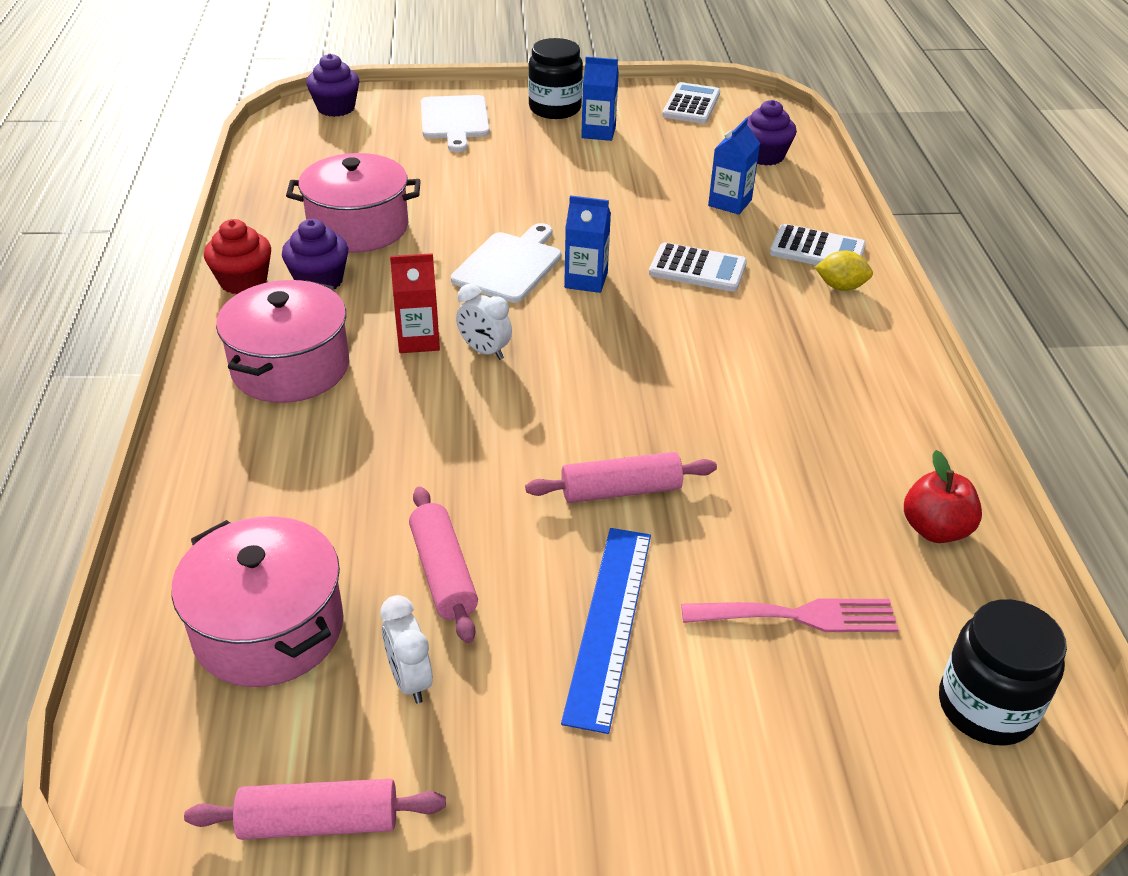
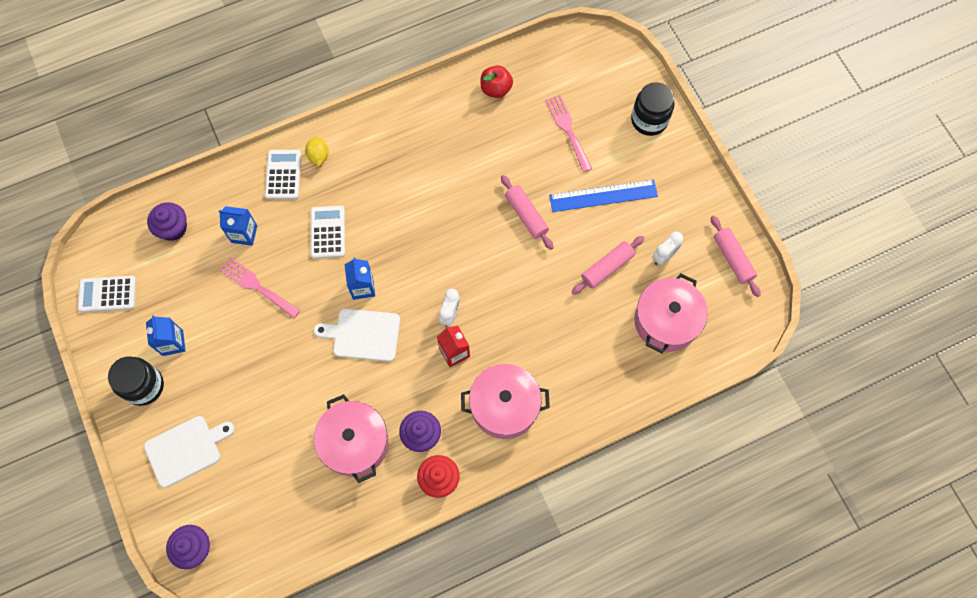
camera: 110 degrees left, 30 degrees up
black jar [939,599,1067,746] -> black jar moved to [631,82,674,136]
none -> pink fork [220,257,301,319]

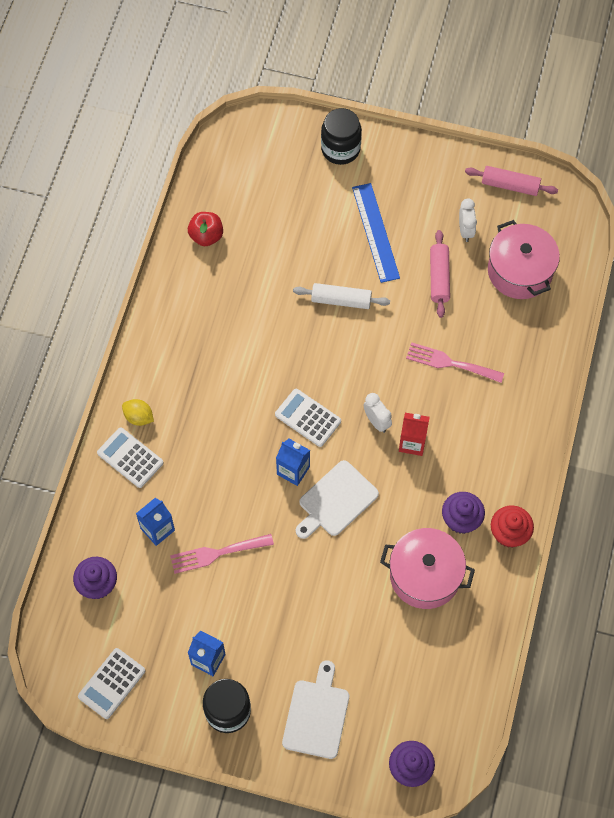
camera: 50 degrees left, 5 degrees down
white calculator [311,206,345,259] -> white calculator moved to [275,389,341,447]
pink pot [461,364,550,439] -> none
pink rolling pin [501,175,554,250] -> white rolling pin [293,283,390,309]
pink fork [545,95,592,172] -> pink fork moved to [406,342,504,383]
blue ruler [549,180,658,212] -> blue ruler turned 45 degrees counterclockwise [352,183,400,283]

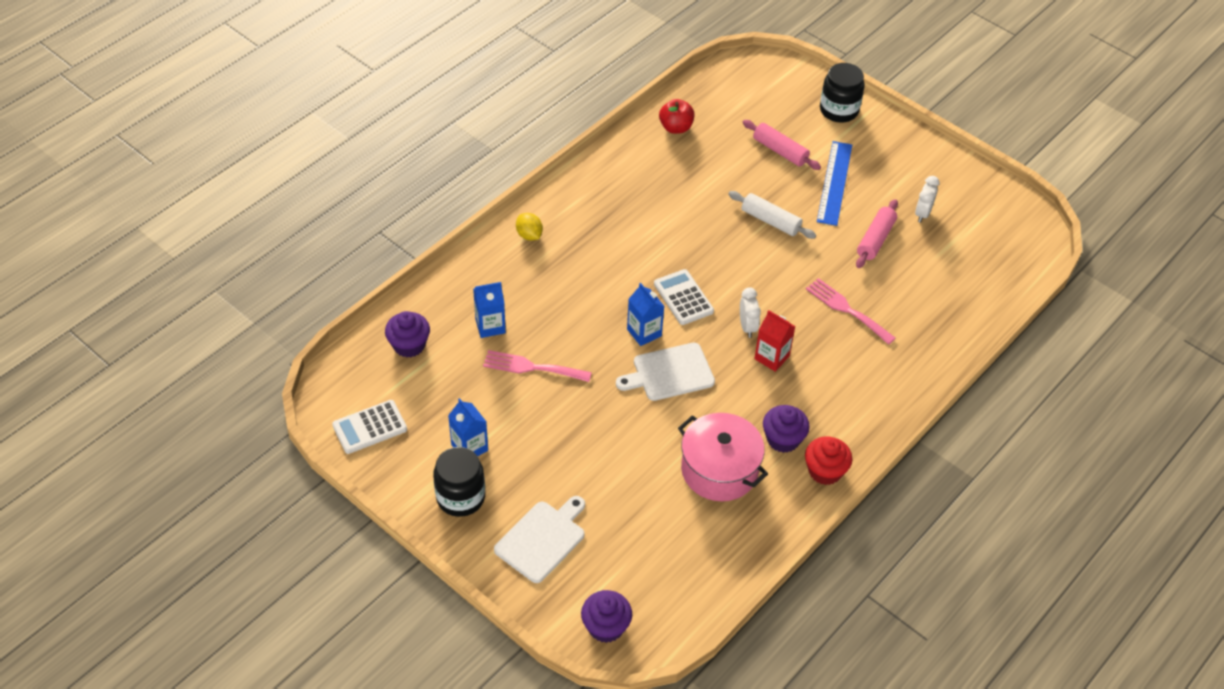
camera: 25 degrees right, 15 degrees down
white calculator [97,427,163,488] -> none
pink rolling pin [465,166,558,196] -> pink rolling pin moved to [742,120,821,170]
pink pot [488,220,560,299] -> none

